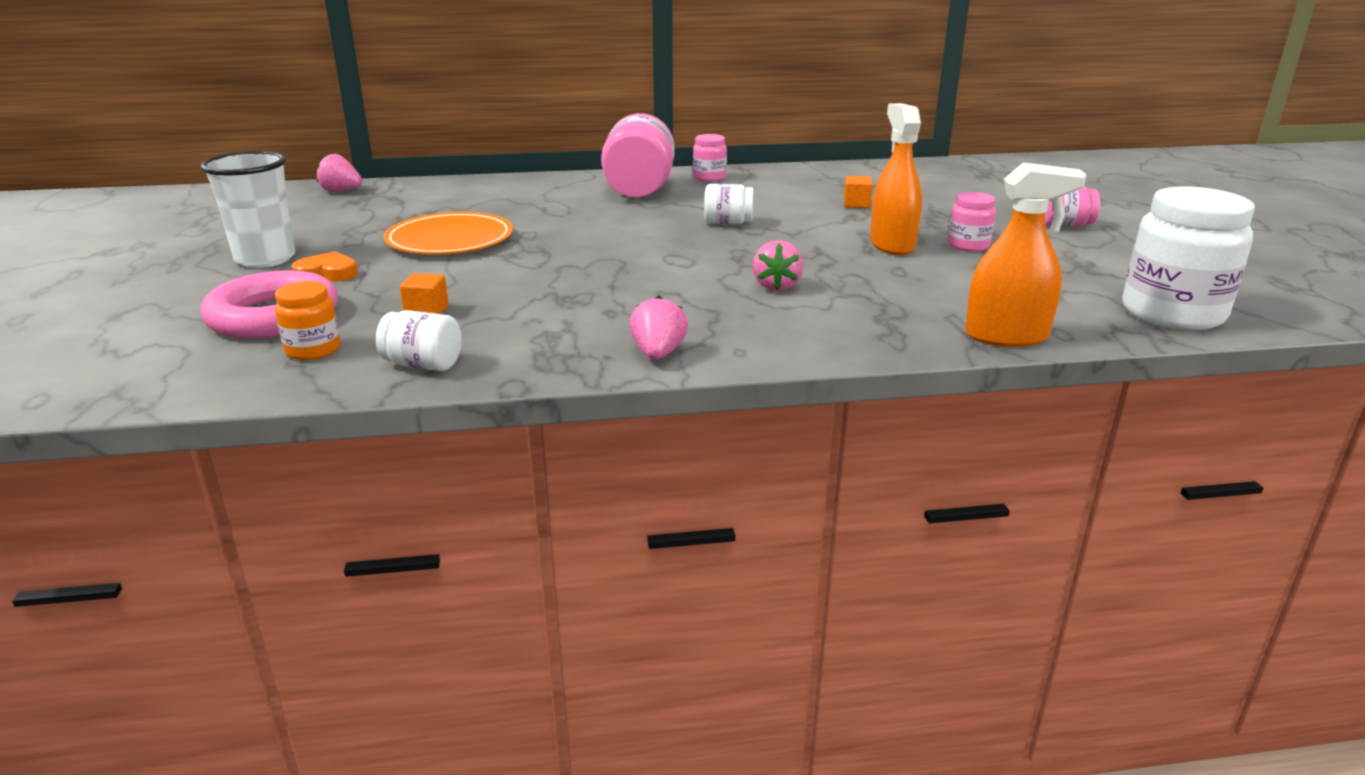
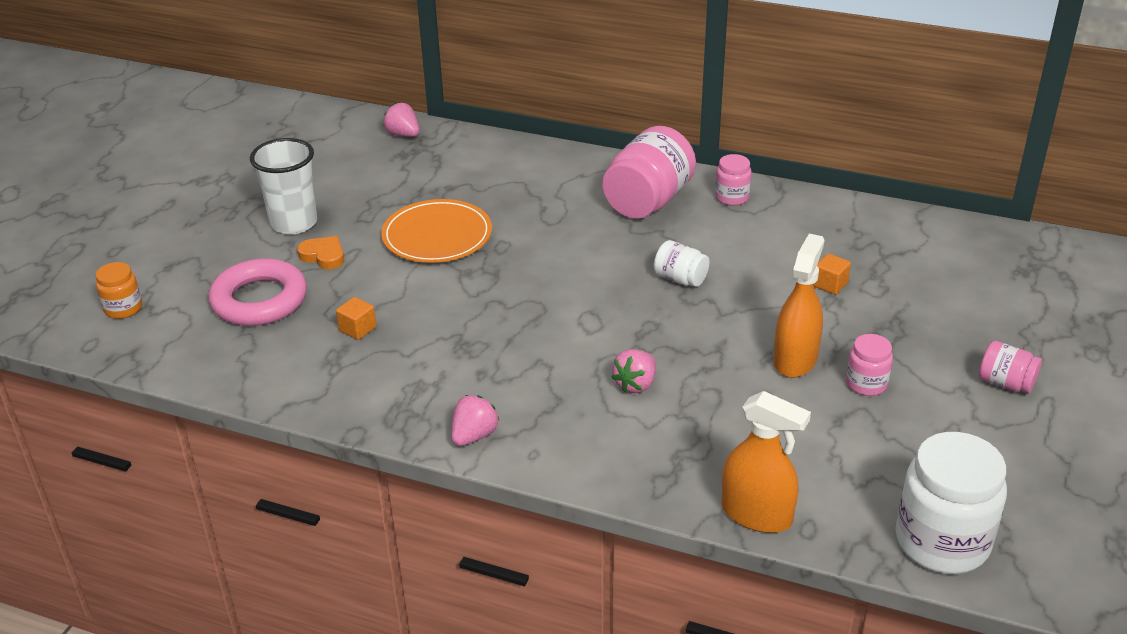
camera: 30 degrees right, 10 degrees up
orange jar [275,281,341,360] -> orange jar moved to [96,262,142,319]
white jar [376,310,461,371] -> none

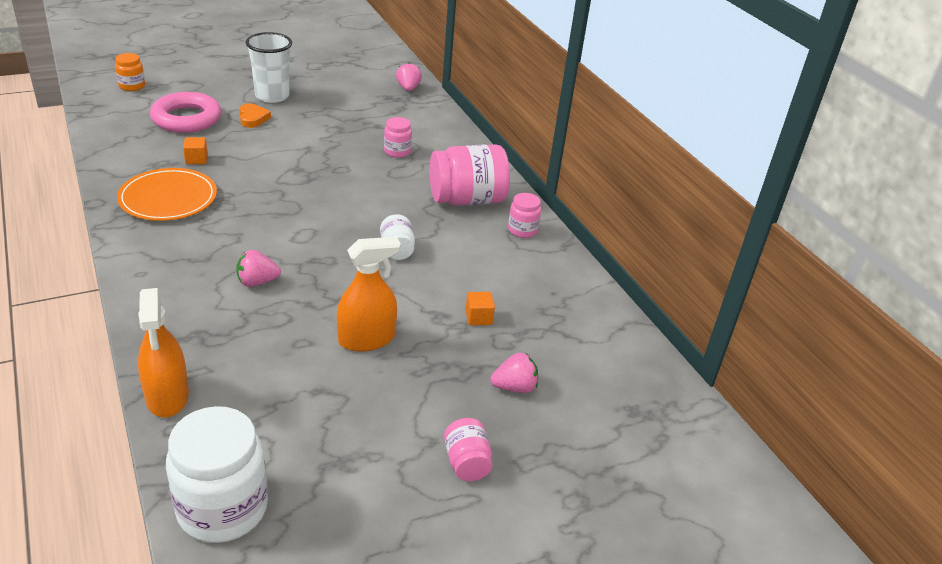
camera: 40 degrees right, 0 degrees up
orange plate [381,199,492,263] -> orange plate moved to [117,168,217,221]
pink strawberry [451,395,500,446] -> pink strawberry moved to [490,353,538,393]
pink jar [846,334,893,396] -> pink jar moved to [384,117,412,158]

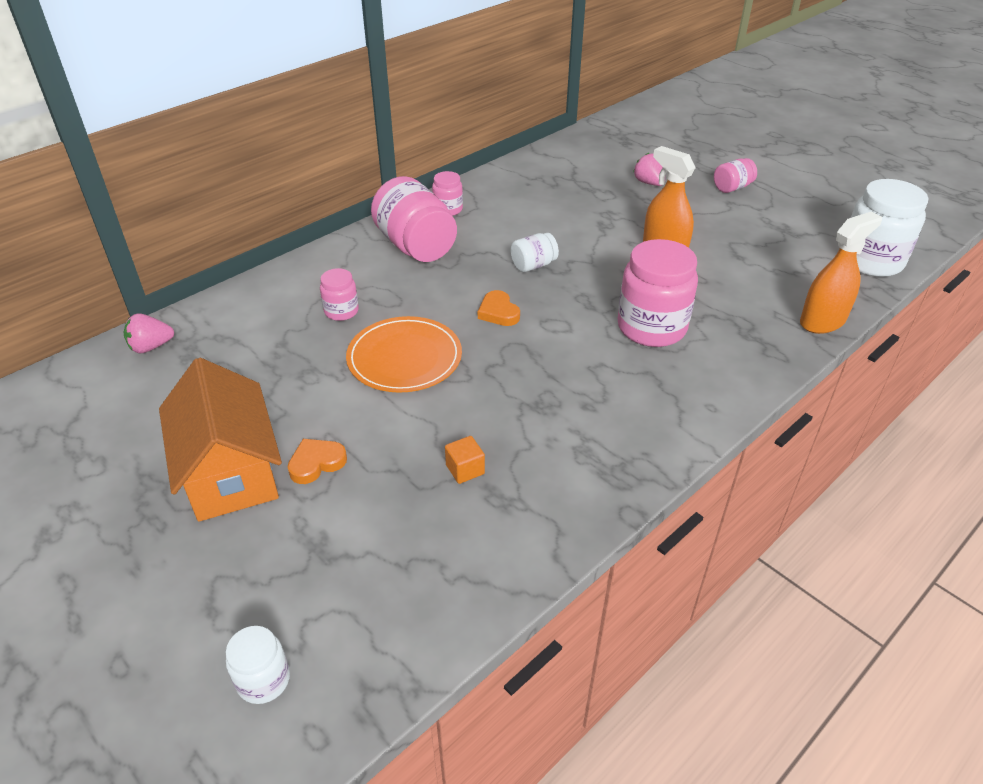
camera: 105 degrees left, 5 degrees up
orange jar [115,53,145,91] -> white jar [225,626,290,704]
orange plate [117,168,217,221] -> orange plate moved to [346,316,462,393]
pink ring [150,92,221,133] -> none
pink strawberry [236,250,281,287] -> pink jar [617,239,698,347]
white cup [245,32,292,103] -> orange house [159,358,282,522]
orange cube [466,292,495,326] -> none
none -> orange heart [478,290,520,326]

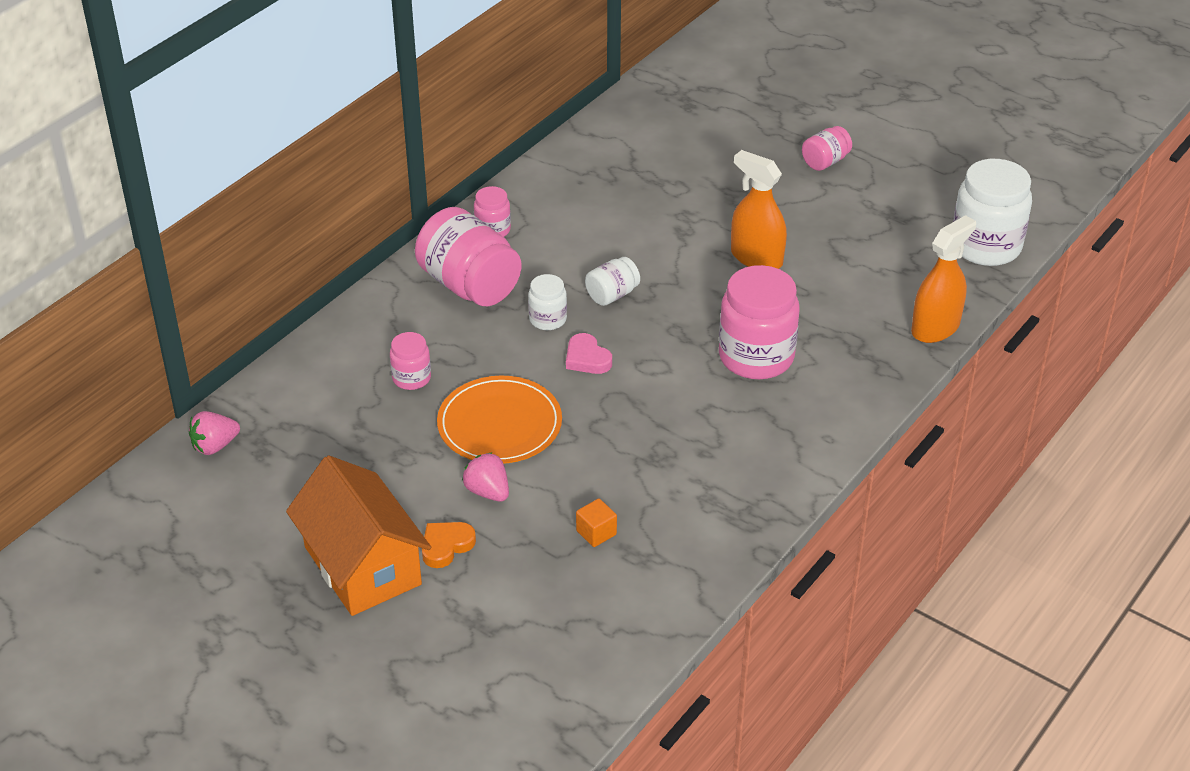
camera: 10 degrees left, 0 degrees up
white jar [225,626,290,704] -> white jar moved to [528,274,567,330]
orange heart [478,290,520,326] -> pink heart [566,333,612,374]
pink strawberry [633,153,663,186] -> pink strawberry moved to [462,452,509,501]

